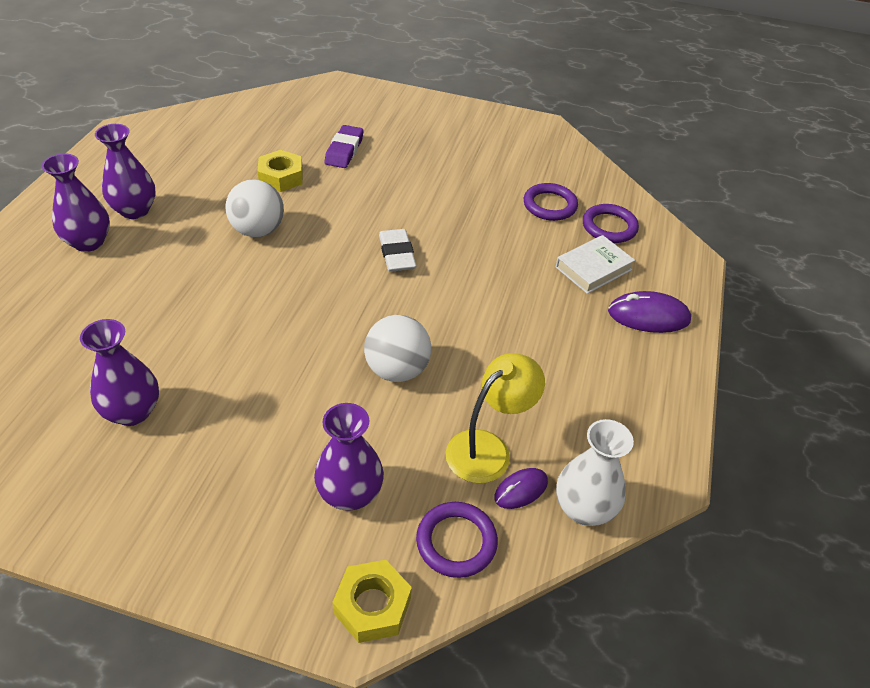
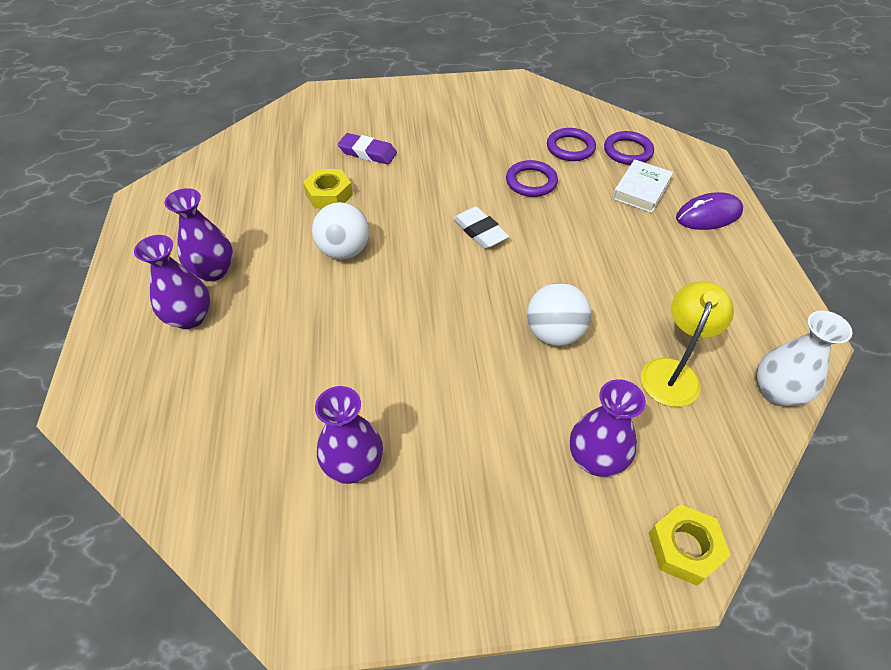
camera: 20 degrees left, 5 degrees up
purple eraser [325,125,364,168] -> purple eraser turned 60 degrees counterclockwise [338,133,397,164]
purple ring [416,502,498,578] -> purple ring moved to [506,160,558,197]
purple mouse [494,468,548,509] -> none

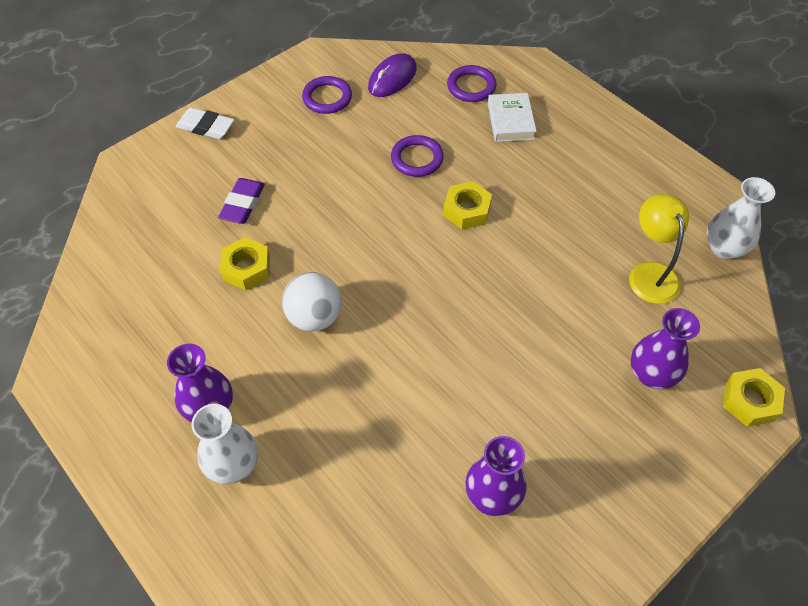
camera: 35 degrees left, 5 degrees up
purple vase [134,235,210,329] -> white vase [191,404,258,484]
purple eraser [338,133,397,164] -> purple eraser turned 60 degrees counterclockwise [218,178,265,224]
white eraser [453,206,509,249] -> white eraser moved to [176,107,234,139]
white ball [527,283,591,346] -> none
purple ring [547,128,596,161] -> purple ring moved to [302,76,352,114]
purple mouse [676,192,743,230] -> purple mouse moved to [368,53,417,97]
none -> yellow nut [443,181,492,229]

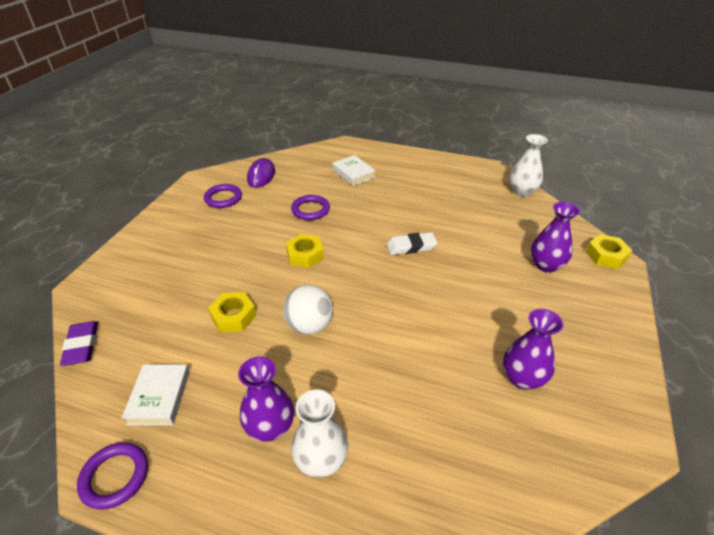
camera: 30 degrees left, 15 degrees down
white eraser [176,107,234,139] -> white eraser moved to [387,232,437,255]
purple eraser [218,178,265,224] -> purple eraser moved to [60,321,98,366]
yellow nut [443,181,492,229] -> yellow nut moved to [286,234,324,268]
purple ring [447,65,497,102] -> purple ring moved to [77,442,148,510]
yellow lamp [629,194,689,304] -> none
none -> white book [122,364,190,425]

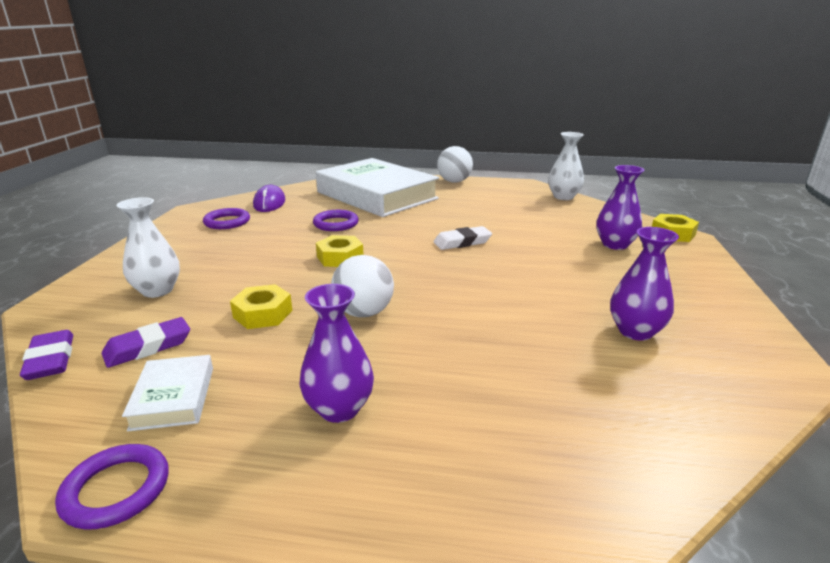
camera: 10 degrees left, 15 degrees down
white vase [291,390,348,478] -> white vase moved to [117,197,180,298]
white book [332,155,376,186] -> white book [316,158,439,217], size x2.40
none -> purple eraser [102,317,190,368]
none -> white ball [437,146,473,182]

